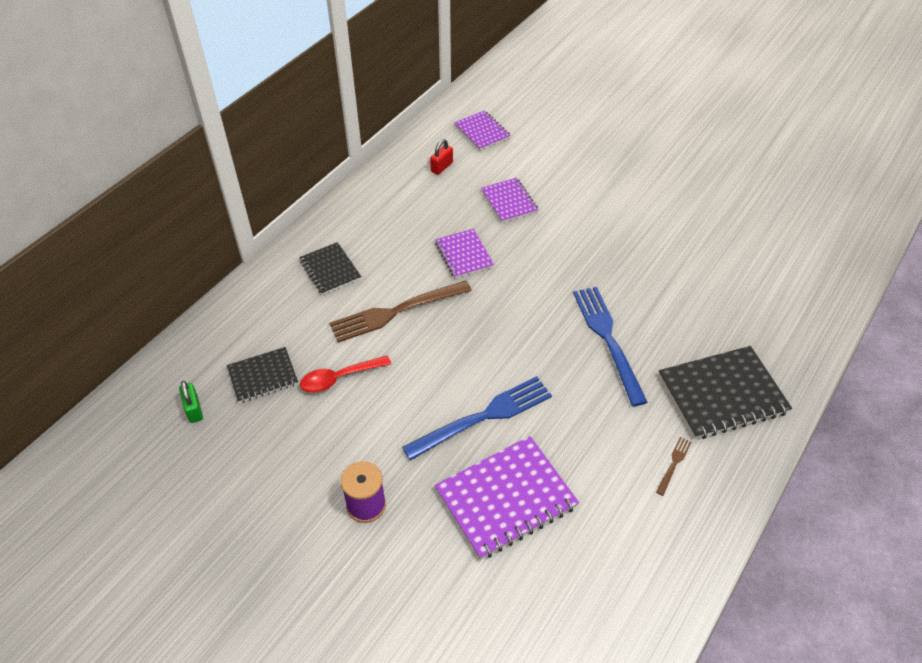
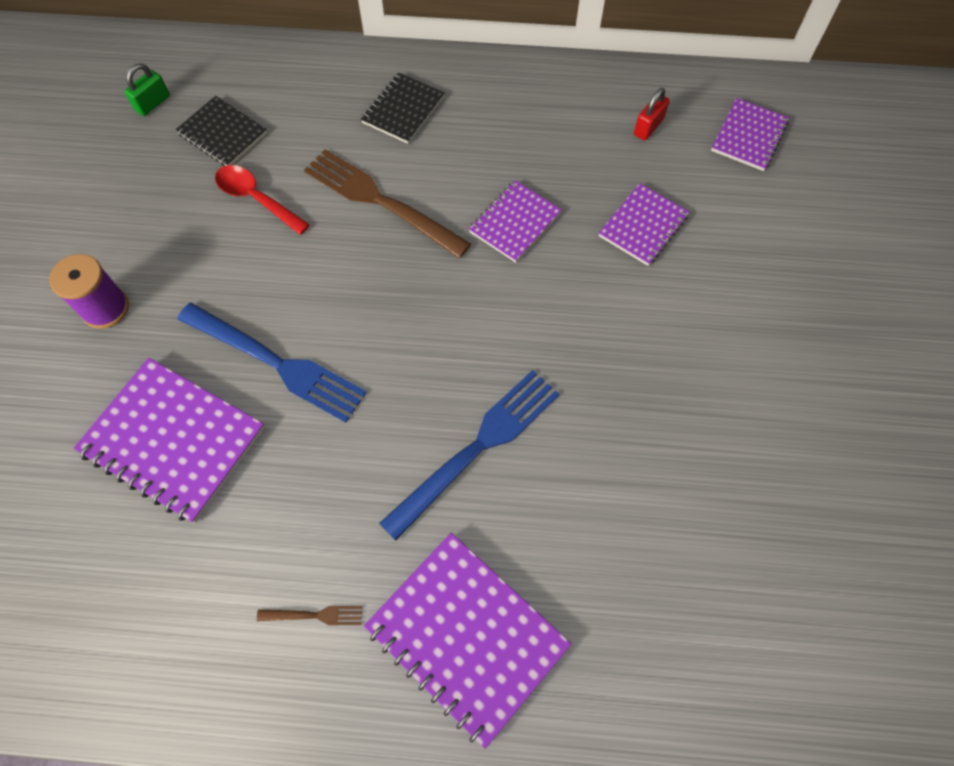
camera: 60 degrees right, 15 degrees up
red padlock [430,139,453,175] -> red padlock turned 60 degrees counterclockwise [634,88,670,141]
black notebook [659,346,792,439] -> purple notebook [364,533,571,749]

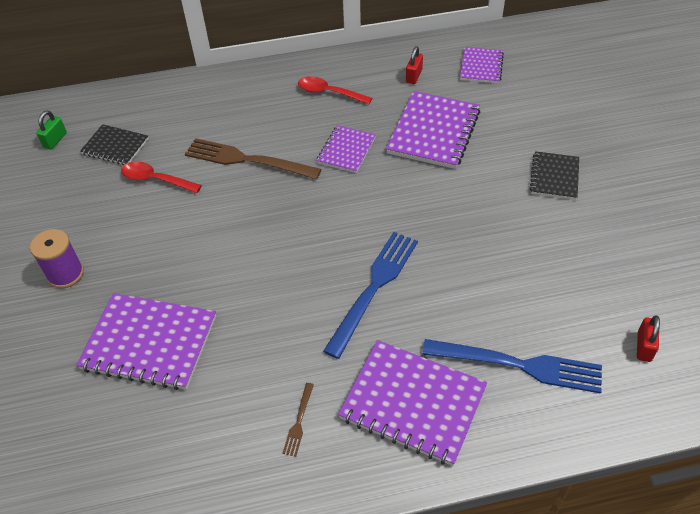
camera: 15 degrees left, 15 degrees down
blue fork [178,303,367,423] -> blue fork moved to [422,339,602,394]
brown fork [257,606,363,625] -> brown fork turned 120 degrees clockwise [282,383,314,457]
black notebook [361,72,445,144] -> black notebook moved to [530,151,579,200]
purple notebook [599,183,690,266] -> purple notebook [386,91,480,169], size x1.70
none -> red spoon [298,76,372,104]
none -> red padlock [637,316,660,362]

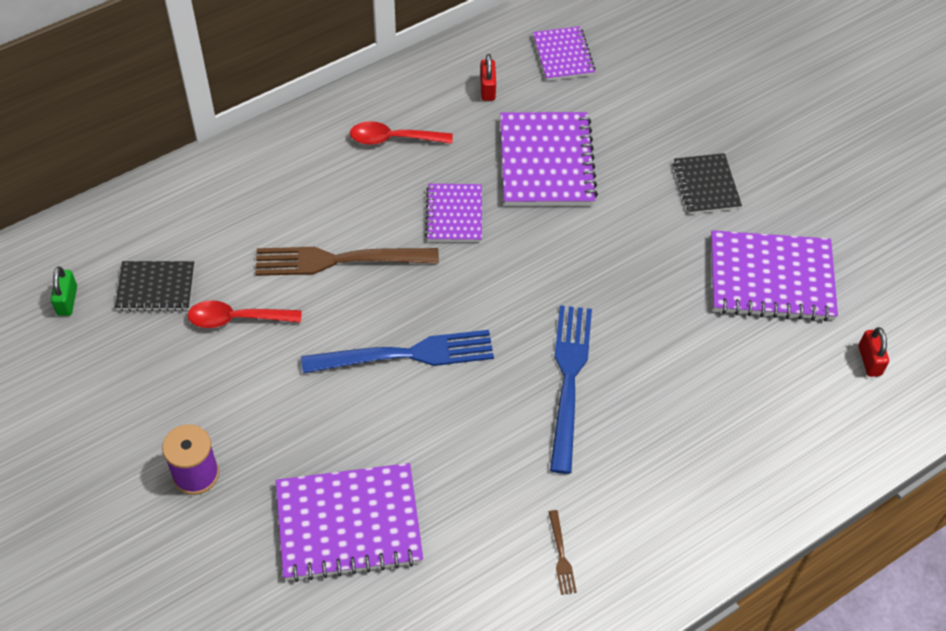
camera: 25 degrees left, 5 degrees up
purple notebook [338,340,487,466] -> purple notebook moved to [711,230,838,321]
blue fork [422,339,602,394] -> blue fork moved to [301,330,494,373]

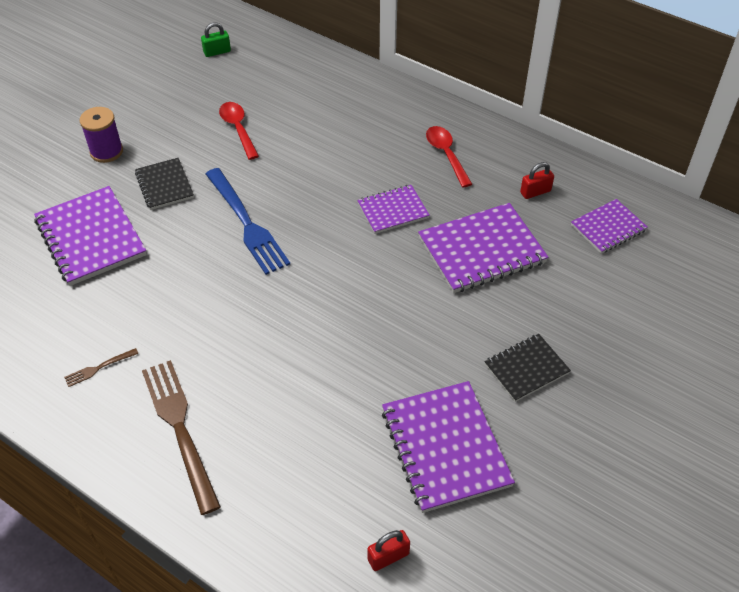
camera: 70 degrees right, 5 degrees down
black notebook [115,261,194,311] -> black notebook moved to [135,158,194,210]
brown fork [255,247,439,276] -> brown fork moved to [142,360,221,515]
blue fork [550,305,592,474] -> none

